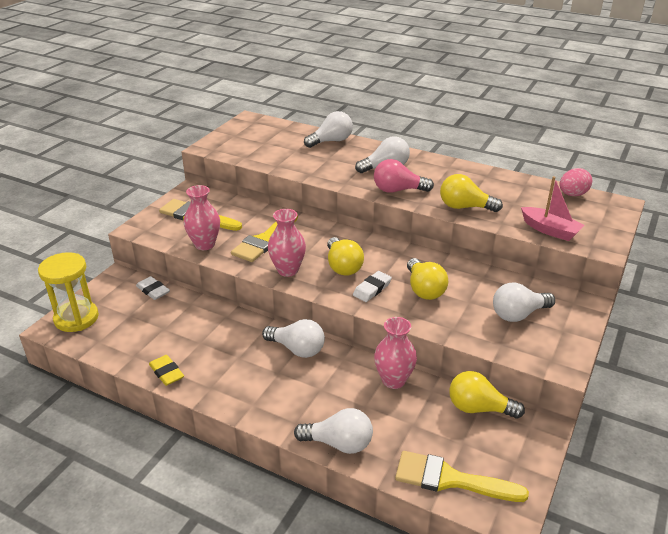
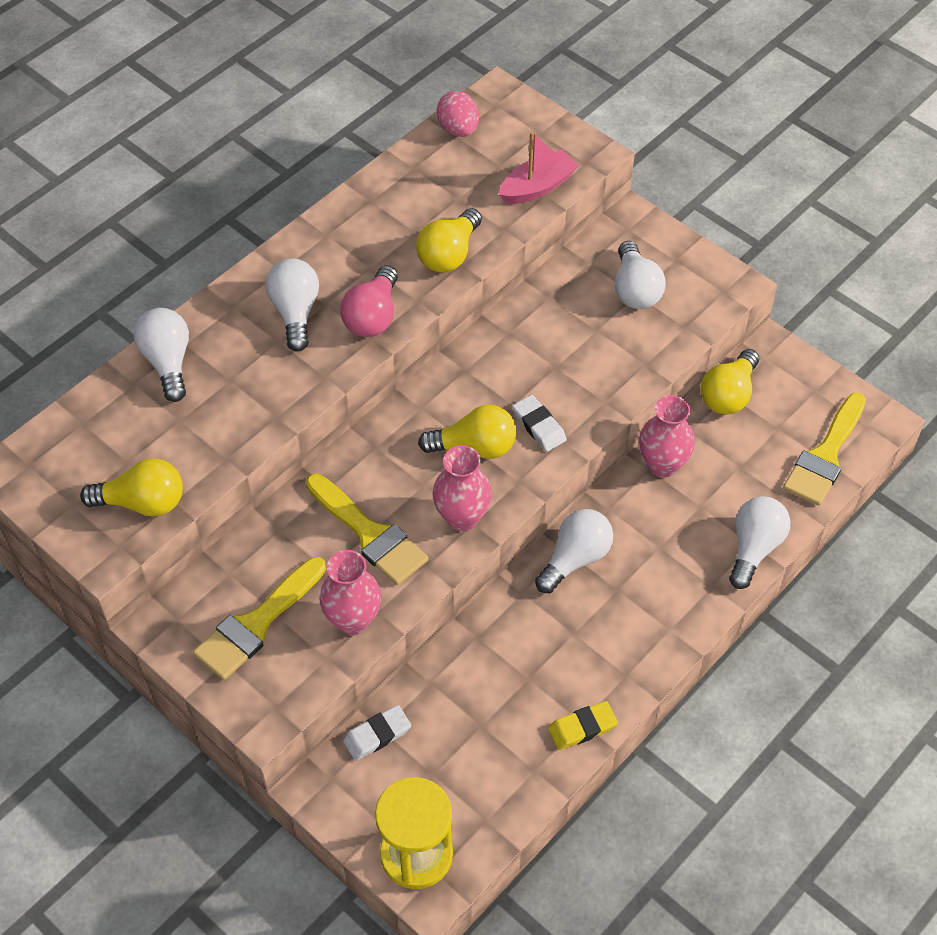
camera: 75 degrees left, 20 degrees up
yellow light bulb [407,258,448,300] -> yellow light bulb moved to [80,458,183,516]

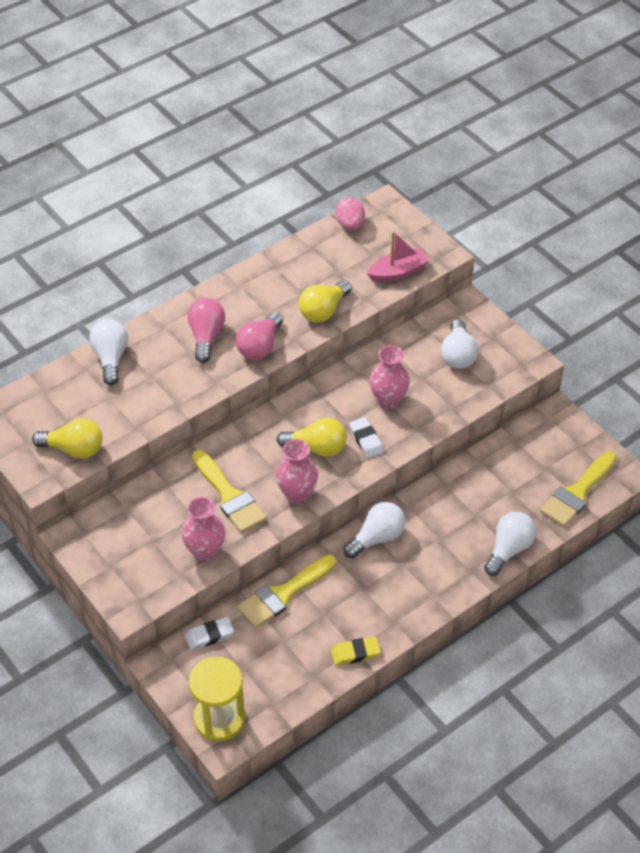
camera: 10 degrees right, 5 degrees down
yellow brush [193,557,326,680] -> yellow brush moved to [237,555,337,628]
white light bulb [266,258,319,352] -> pink light bulb [187,298,225,363]
pink vase [639,395,695,478] -> pink vase moved to [370,345,410,409]
yellow light bulb [701,349,759,414] -> none

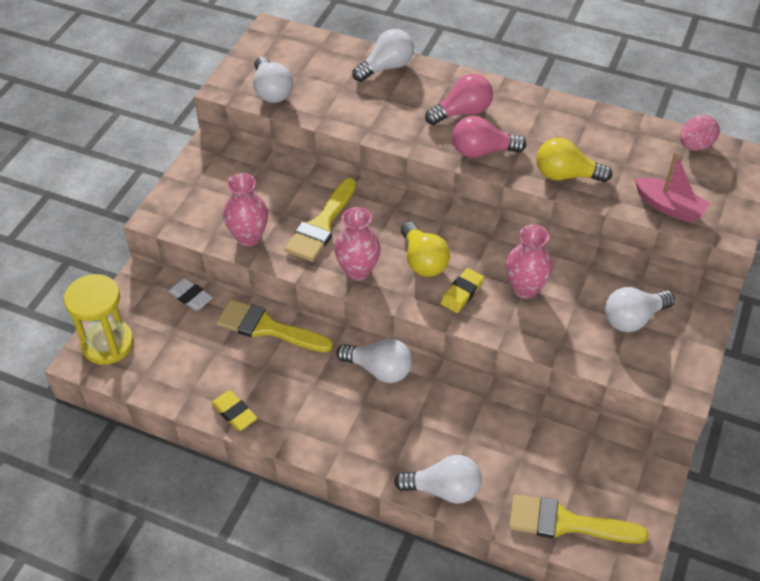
camera: 60 degrees right, 0 degrees up
yellow light bulb [32,418,102,459] -> white light bulb [253,57,293,103]
white eraser [349,417,384,458] -> yellow eraser [440,268,484,313]

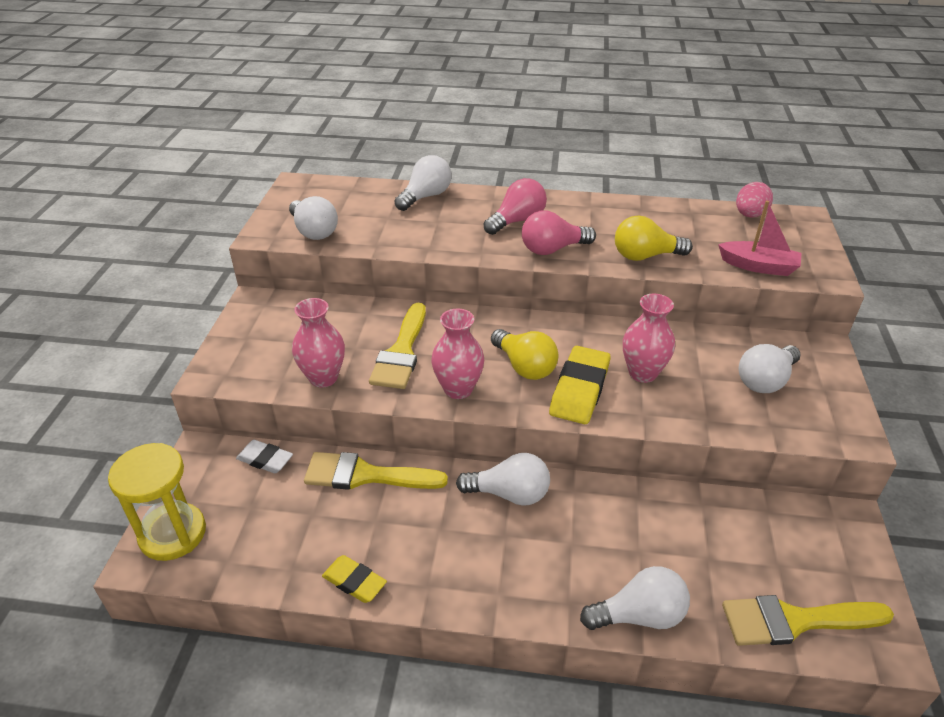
camera: 15 degrees left, 10 degrees down
yellow eraser [440,268,484,313] -> yellow eraser [549,346,610,424], size x1.66

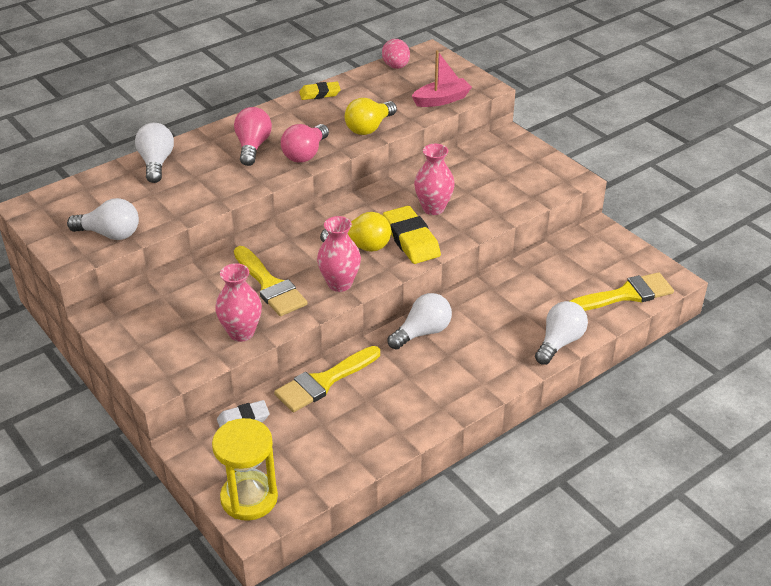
camera: 45 degrees left, 0 degrees up
yellow eraser [322,555,387,603] -> yellow eraser moved to [299,82,341,100]
yellow brush [722,595,894,646] -> yellow brush turned 150 degrees counterclockwise [570,272,674,311]
white light bulb [739,344,801,393] -> none

